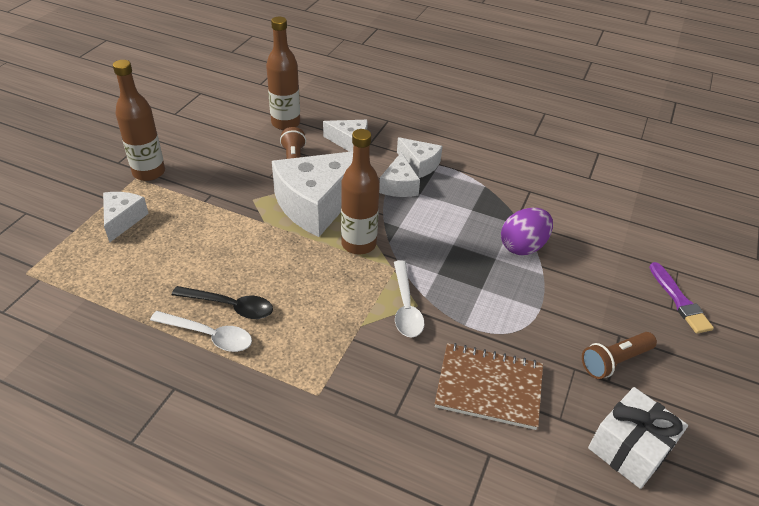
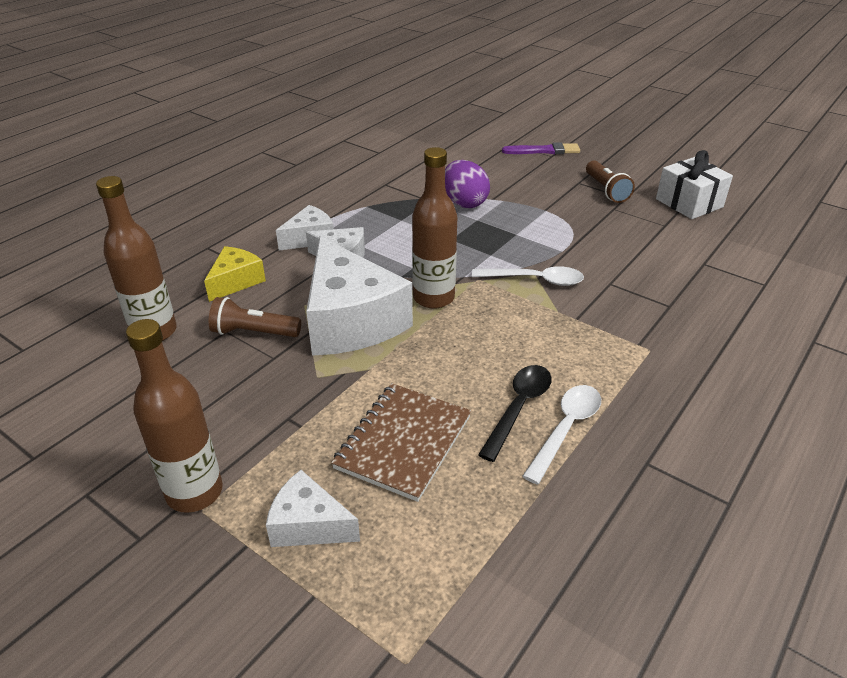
camera: 75 degrees left, 5 degrees down
white cheese [323,120,367,152] -> yellow cheese [204,246,266,302]
brown notebook [435,343,543,430] -> brown notebook moved to [331,383,471,502]

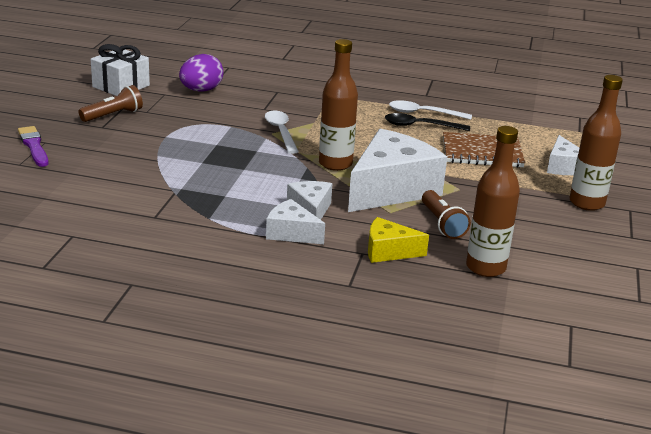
camera: 115 degrees left, 10 degrees down
purple egg [445,160,490,208] -> purple egg moved to [179,54,223,92]

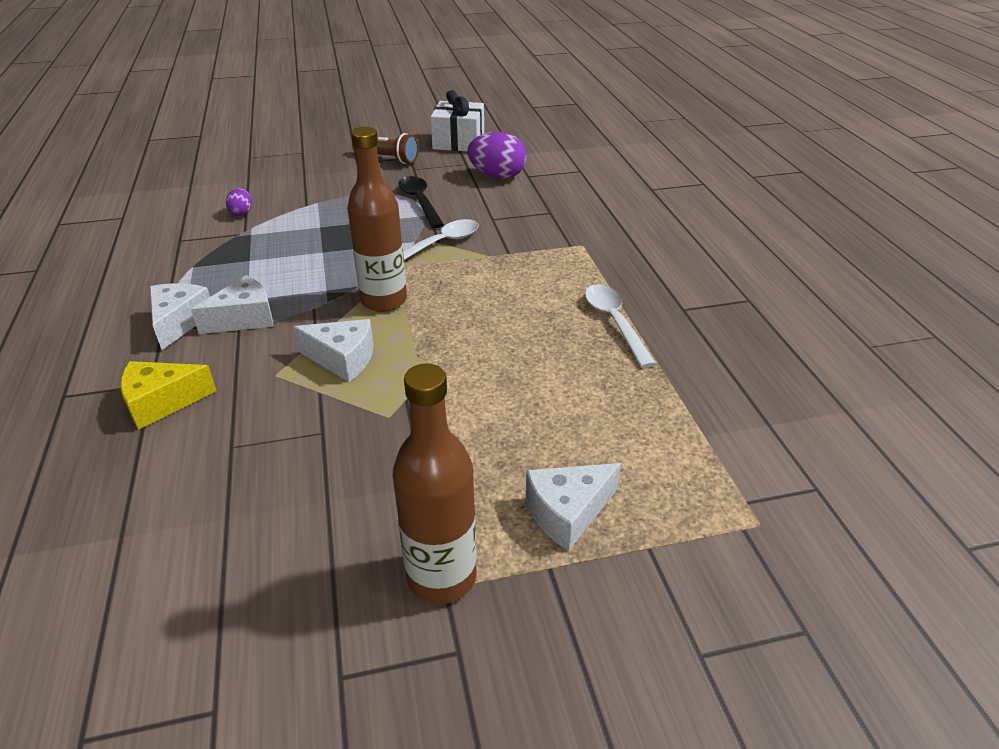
camera: 65 degrees right, 10 degrees up
purple brush [18,126,48,167] -> none
white cheese [348,129,447,212] -> white cheese [293,319,373,382], size x0.51
yellow cheese [368,217,429,263] -> yellow cheese turned 90 degrees counterclockwise [120,361,217,430]
black spoon [385,113,470,131] -> black spoon moved to [398,176,444,228]
brown flashlight [422,190,471,239] -> none
brown notebook [443,132,525,168] -> none
brown bottle [466,126,520,277] -> none
none -> purple egg [226,188,252,216]

